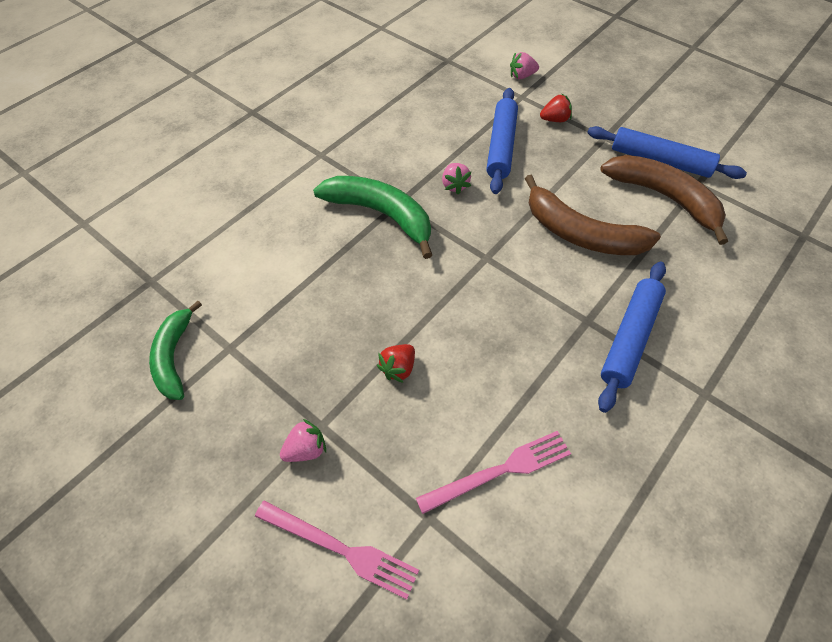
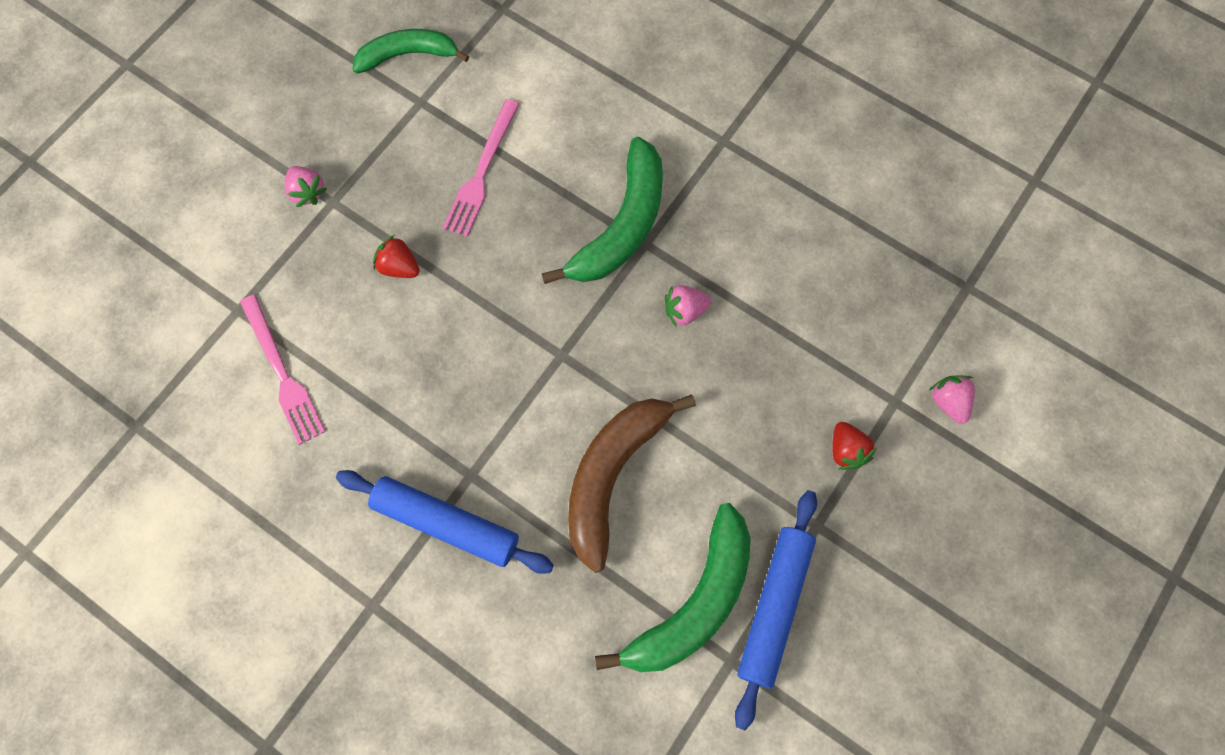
camera: 85 degrees right, 15 degrees up
pink fork [255,501,419,600] -> pink fork moved to [443,99,520,237]
blue rolling pin [486,88,518,194] -> none
brown banana [600,155,728,245] -> green banana [595,503,751,672]

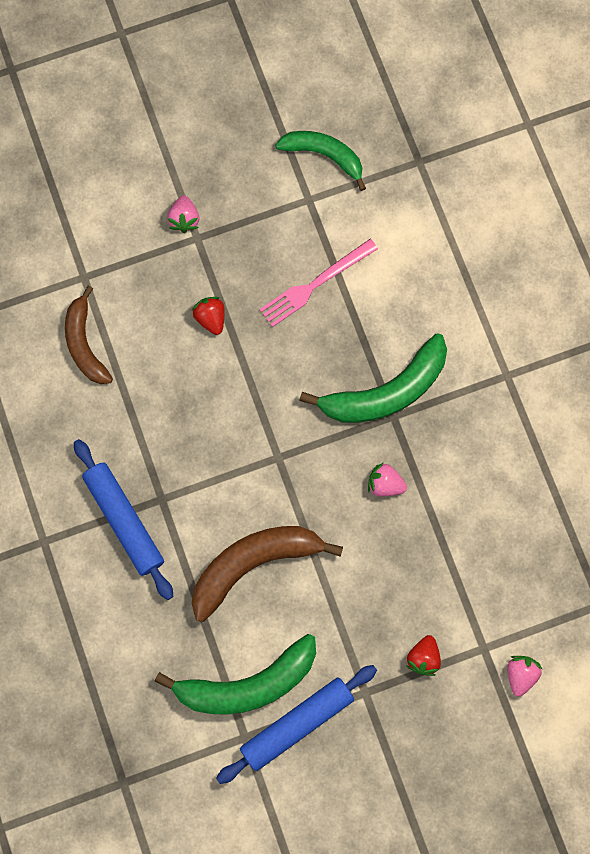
camera: 35 degrees right, 5 degrees up
pink fork [240,295,325,445] -> brown banana [65,286,113,384]

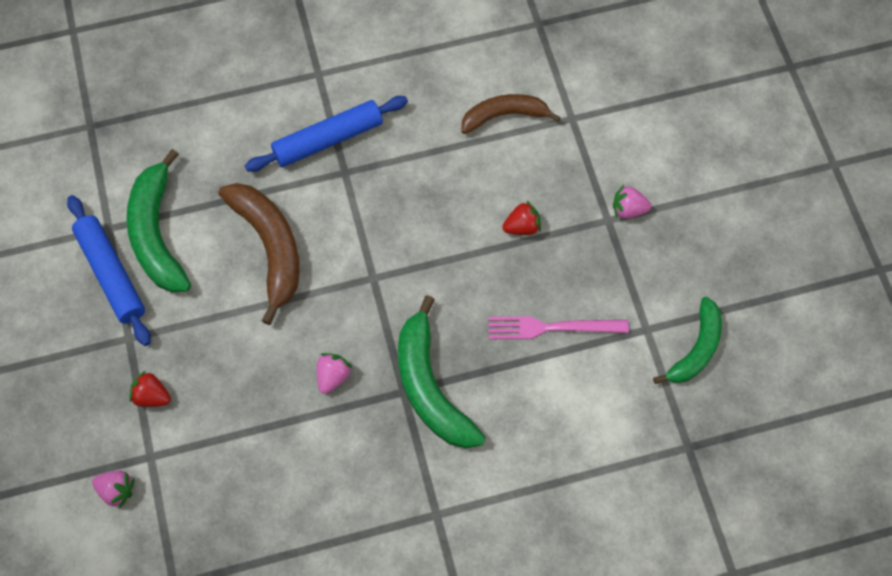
camera: 95 degrees right, 10 degrees down
pink fork [259,239,378,327] -> pink fork turned 60 degrees counterclockwise [488,316,629,339]

